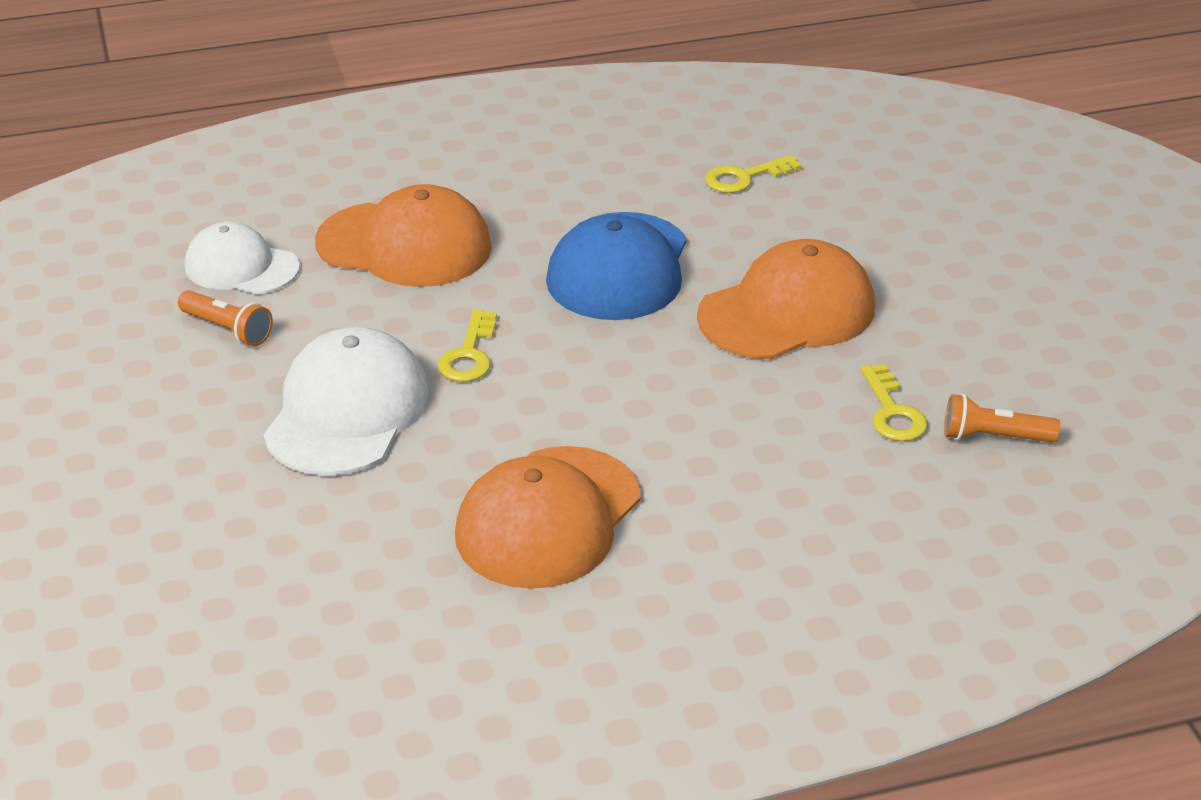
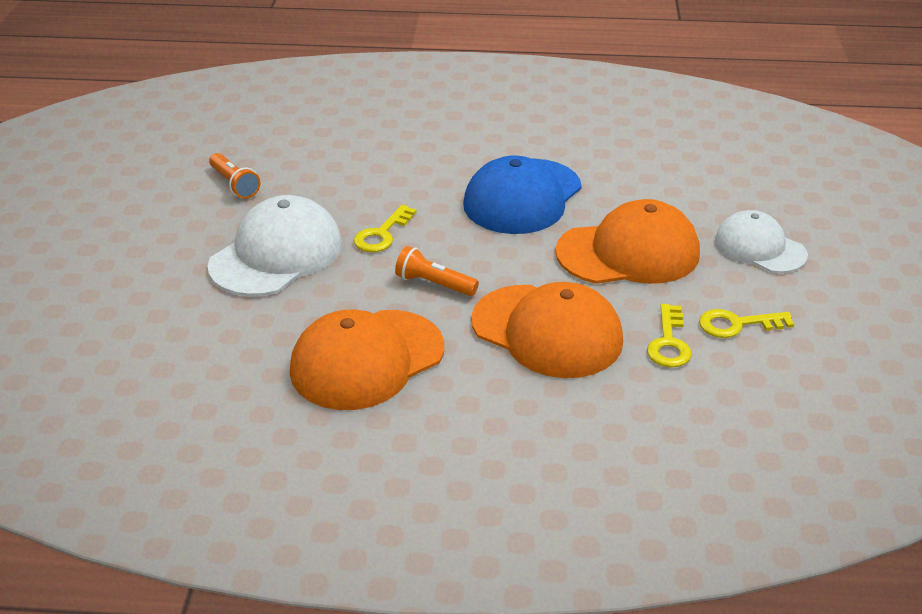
camera: 20 degrees right, 0 degrees up
white cap [185,222,300,294] -> white cap moved to [715,210,808,273]
orange cap [315,184,492,287] -> orange cap moved to [471,282,623,378]
yellow key [705,155,802,193] -> yellow key moved to [699,309,795,338]
orange flashlight [944,394,1060,443] -> orange flashlight moved to [395,246,479,296]

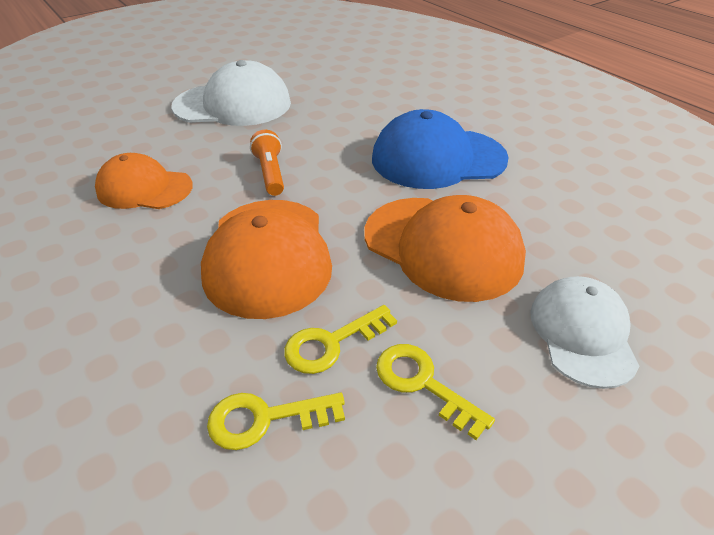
camera: 50 degrees right, 5 degrees up
orange flashlight [209,153,260,199] -> none
orange cap [290,310,444,410] -> orange cap [95,153,193,209], size x0.65
yellow key [353,205,417,252] -> yellow key moved to [207,393,345,450]

